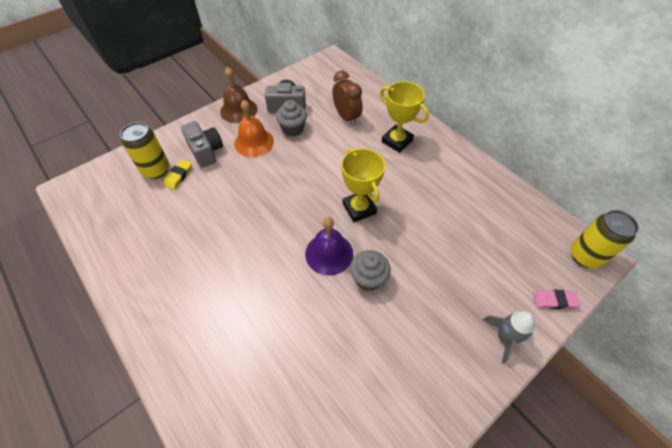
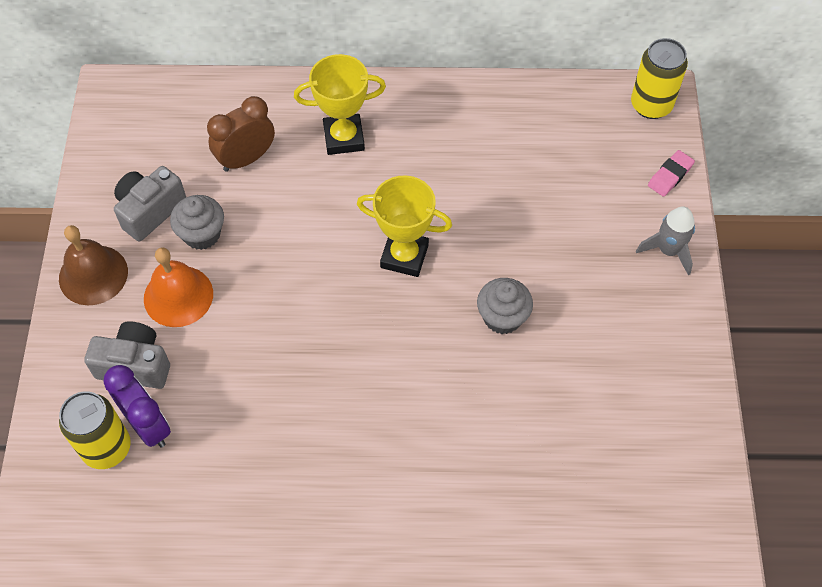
camera: 50 degrees left, 5 degrees up
yellow eraser [163,159,192,190] -> purple clock [103,365,171,447]
purple bell [305,217,353,276] -> none
brown clock [332,70,363,126] -> brown clock turned 45 degrees counterclockwise [207,96,275,172]

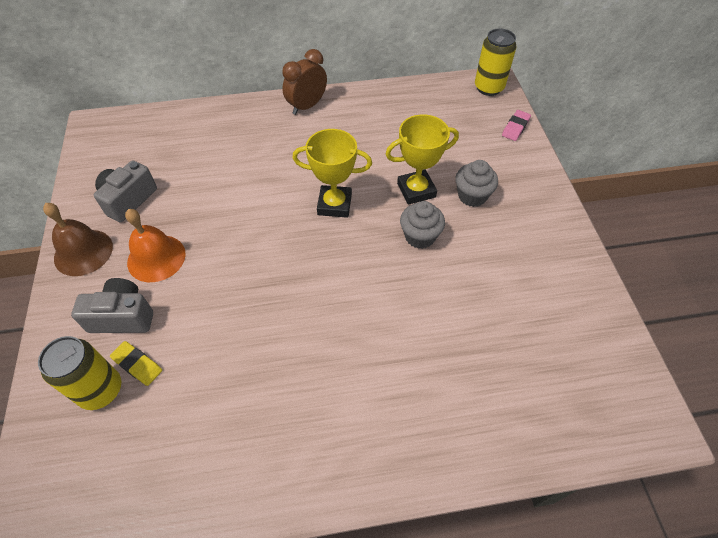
camera: 10 degrees left, 5 degrees down
purple clock [103,365,171,447] -> yellow eraser [110,341,162,386]
grey cupcake [170,195,224,250] -> grey cupcake moved to [456,160,498,207]
brown clock [207,96,275,172] -> brown clock moved to [282,49,327,115]
yellow trophy [294,54,386,155] -> yellow trophy moved to [386,114,459,205]
grey rocket [636,206,695,275] -> none

